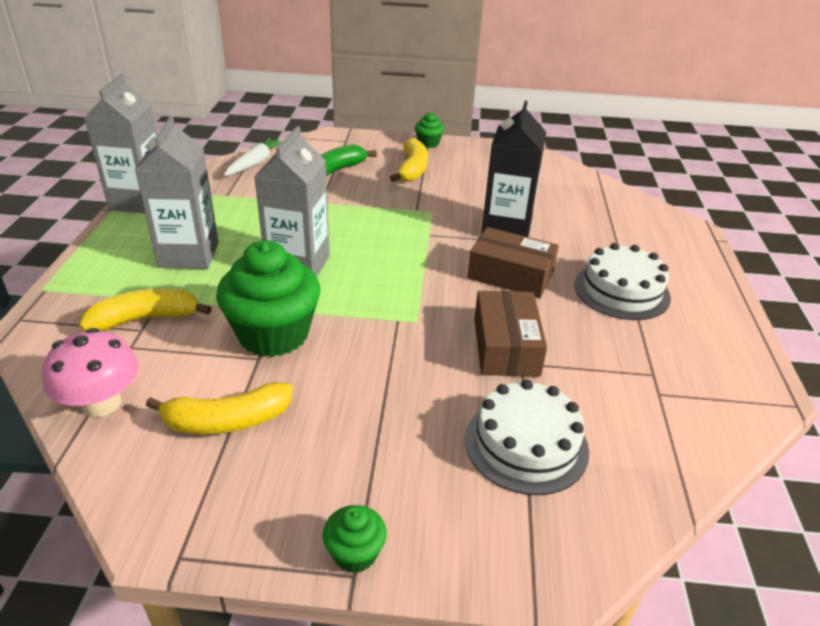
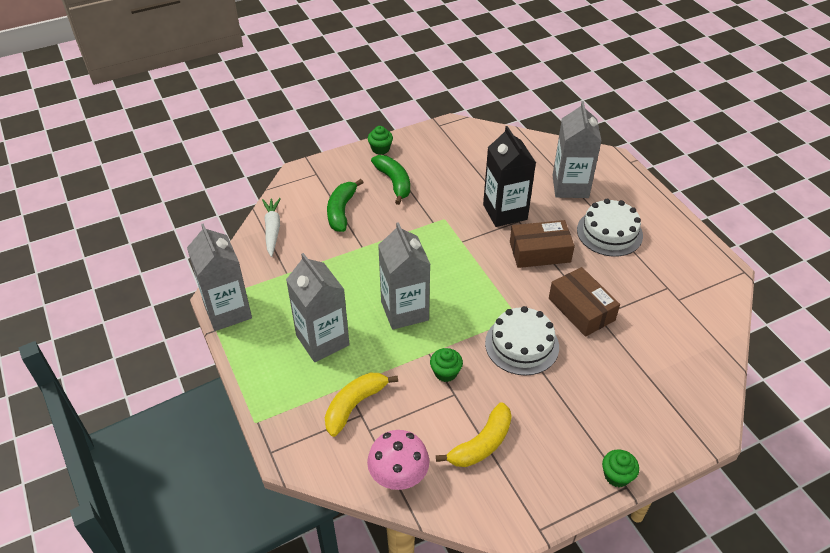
camera: 30 degrees left, 10 degrees up
green cupcake [216,240,320,357] -> green cupcake [430,348,463,382], size x0.46
yellow banana [390,138,428,182] -> green banana [371,155,410,205]
white cake [465,379,589,495] -> white cake moved to [485,306,559,375]
none -> grey carton [552,101,602,198]

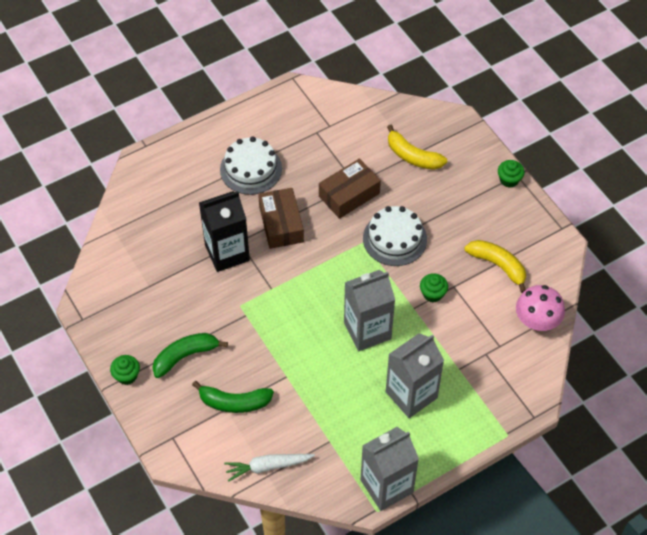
camera: 95 degrees left, 10 degrees up
yellow banana [325,373,398,437] -> yellow banana moved to [387,125,447,170]
grey carton [552,101,602,198] -> none

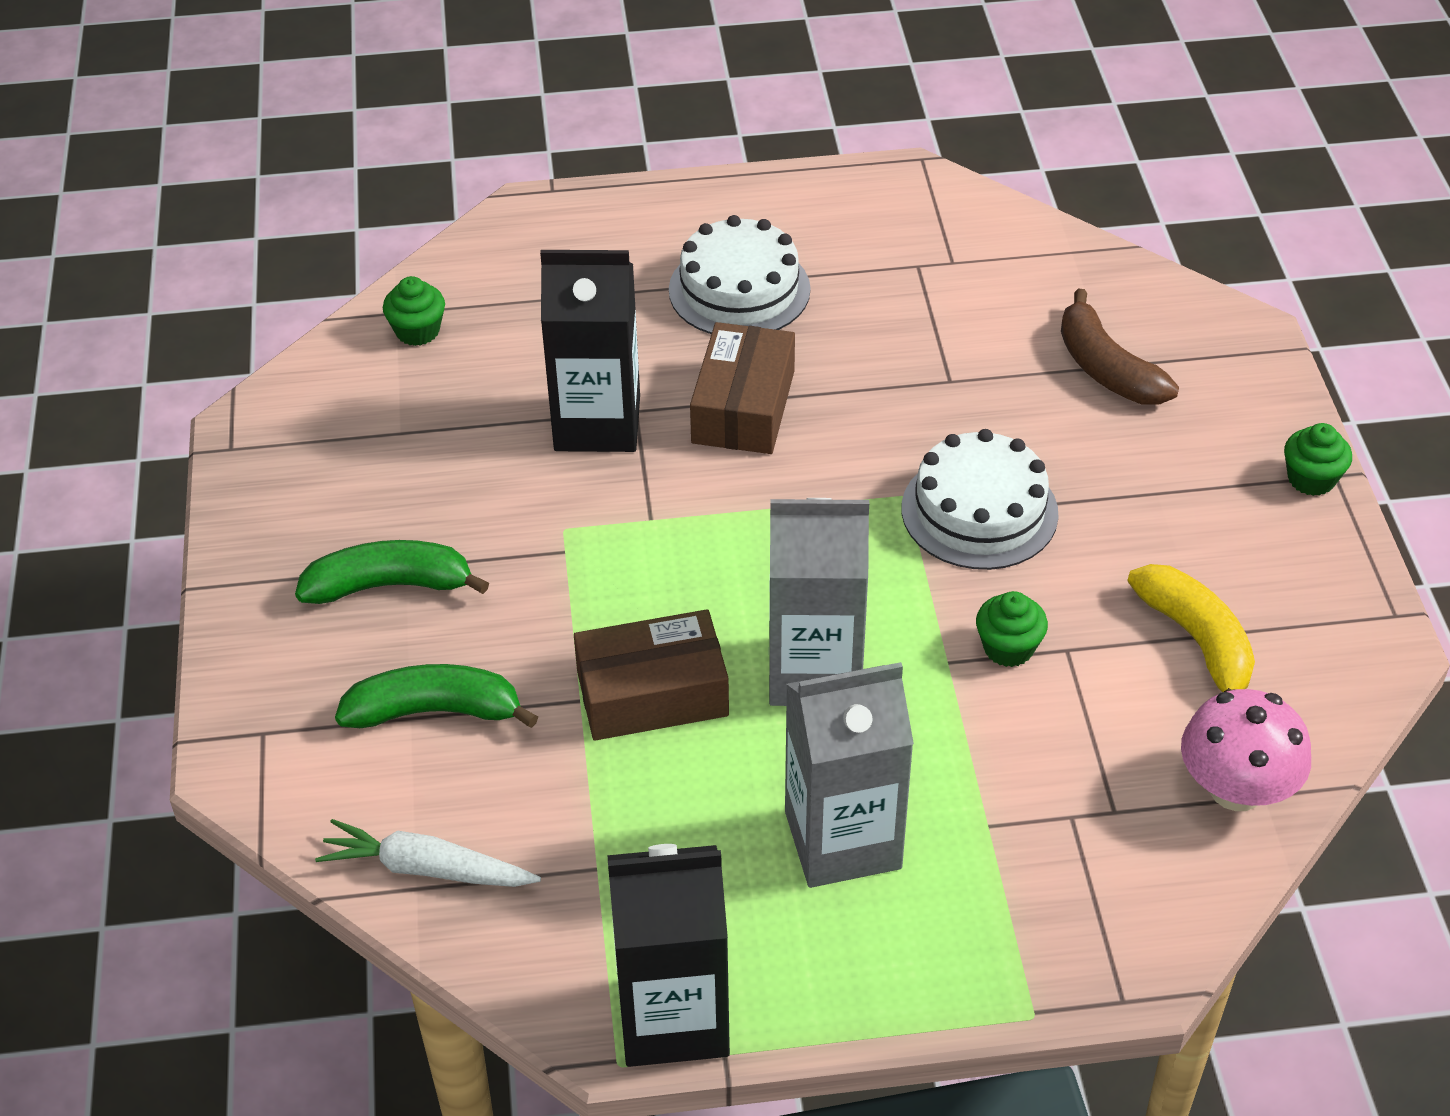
camera: 25 degrees right, 10 degrees down
green cupcake [110,355,140,385] -> green cupcake moved to [383,276,445,346]
green banana [192,381,274,413] -> green banana turned 150 degrees clockwise [335,664,538,728]
brown box [319,158,381,219] -> brown box moved to [574,609,729,741]
grey carton [360,427,419,511] -> black carton [608,844,730,1067]
yellow banana [387,125,447,170] -> brown banana [1061,288,1179,405]

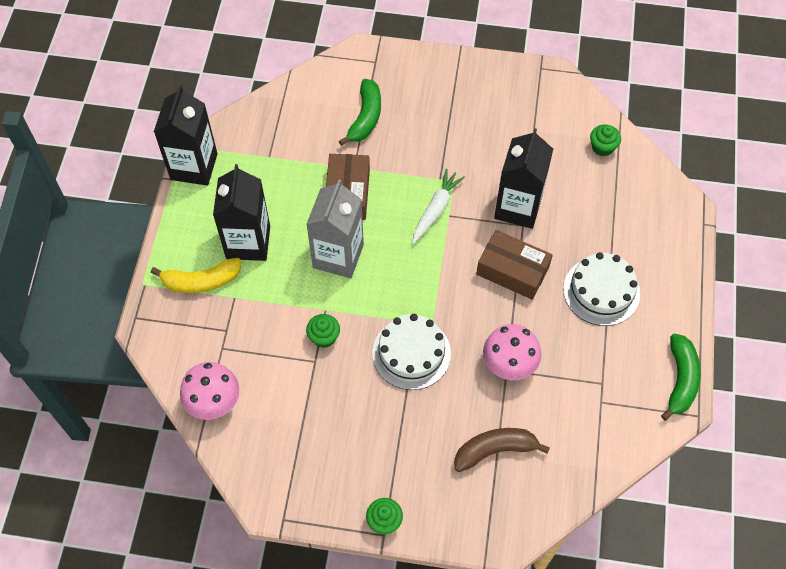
camera: 105 degrees right, 15 degrees up
green banana [295,540,489,604] -> green banana moved to [661,334,701,421]
white carrot [315,819,541,887] -> white carrot moved to [412,169,465,244]
grey carton [785,662,914,888] -> black carton [213,164,270,261]
yellow banana [1128,564,1255,692] -> yellow banana moved to [151,258,241,293]
none -> pink mushroom [483,324,541,380]

